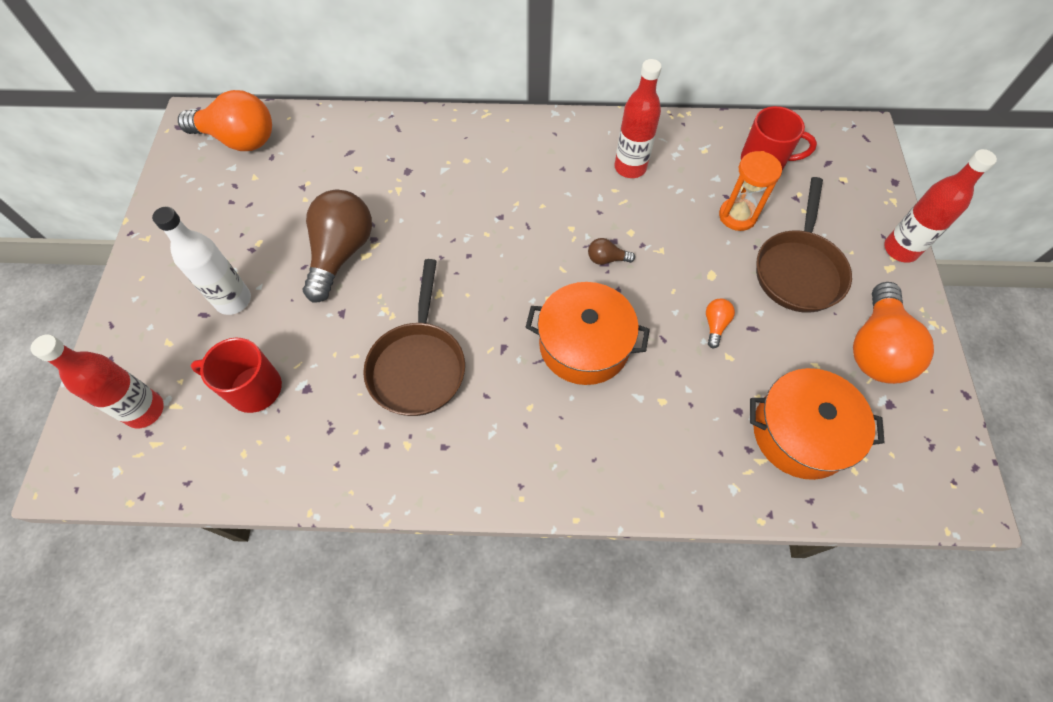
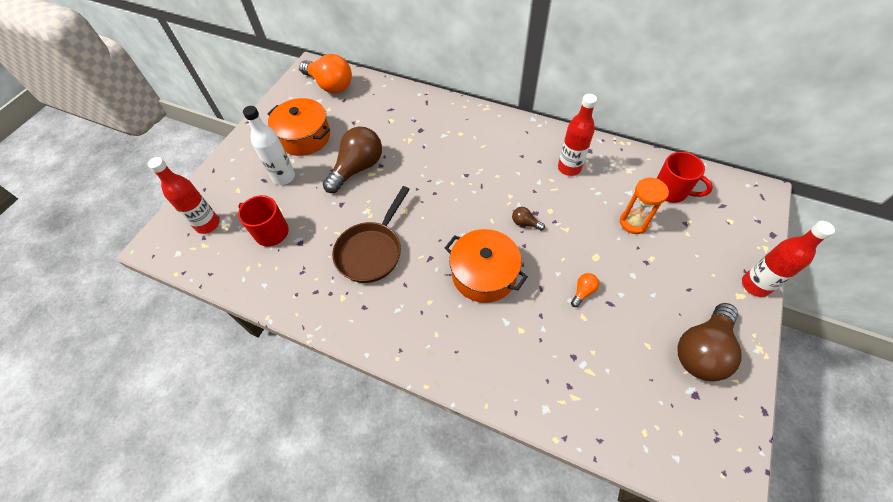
camera: 25 degrees right, 5 degrees down
orange pot [750,368,885,480] -> orange pot moved to [267,98,330,156]
brown pan [756,177,852,313] -> none
orange light bulb [853,282,934,384] -> brown light bulb [677,303,742,382]

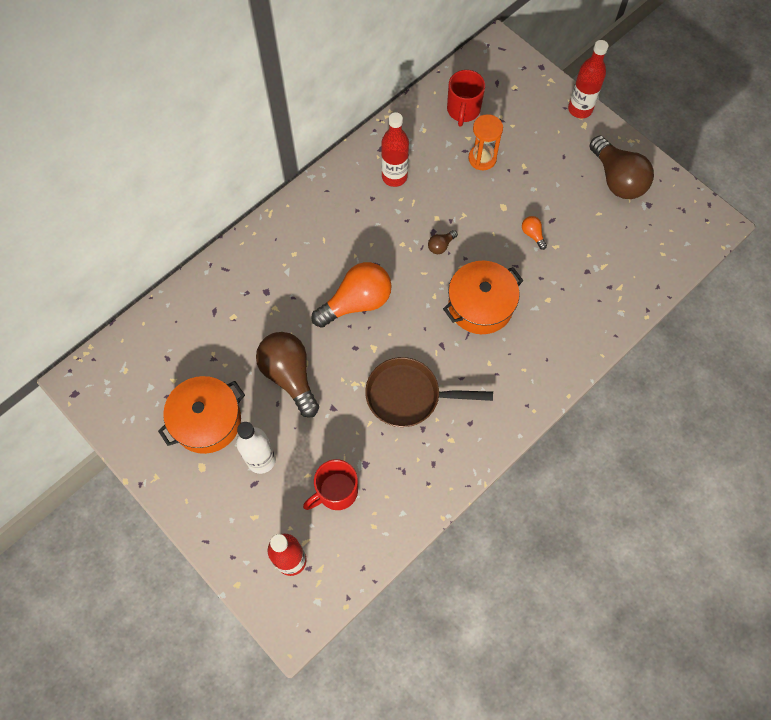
camera: 70 degrees left, 10 degrees up
orange light bulb [300,54,352,93] -> orange light bulb moved to [311,262,392,328]
brown pan [332,186,410,283] -> brown pan turned 135 degrees clockwise [365,357,493,427]
red mug [656,152,713,203] -> red mug turned 135 degrees clockwise [447,70,485,127]

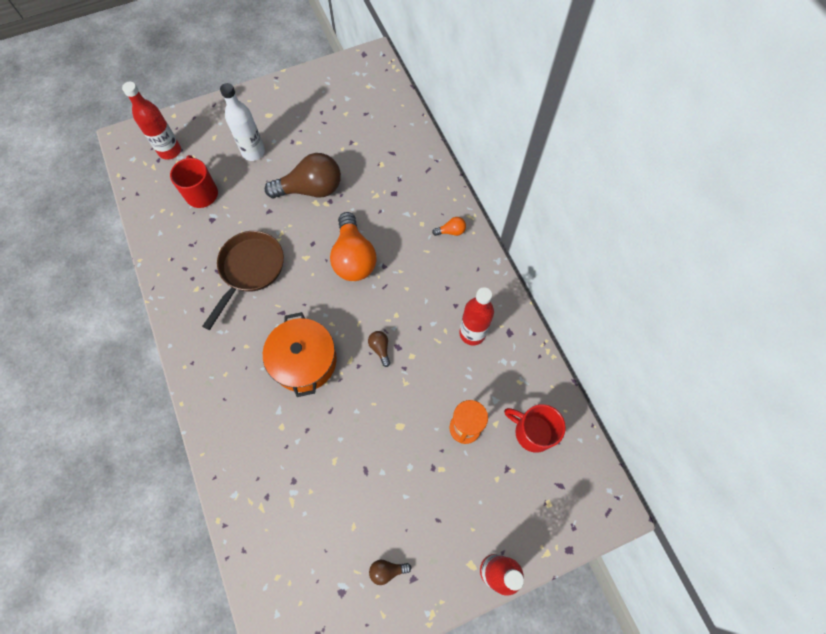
camera: 110 degrees right, 0 degrees up
orange pot [158,376,245,454] -> none
orange light bulb [522,216,547,250] -> orange light bulb moved to [432,217,466,236]
brown light bulb [589,135,654,199] -> brown light bulb [369,560,411,585], size x0.43

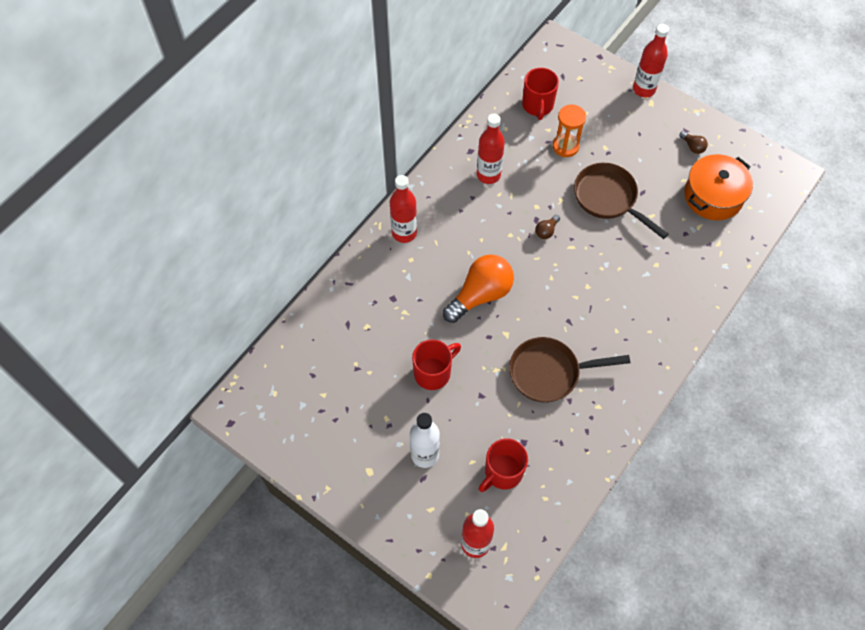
camera: 120 degrees left, 5 degrees down
orange pot [263,312,337,397] -> orange pot moved to [684,154,753,220]
brown light bulb [265,153,341,198] -> red mug [412,339,461,390]
orange light bulb [432,217,466,236] -> red bottle [390,175,417,243]
none -> brown pan [574,163,668,239]

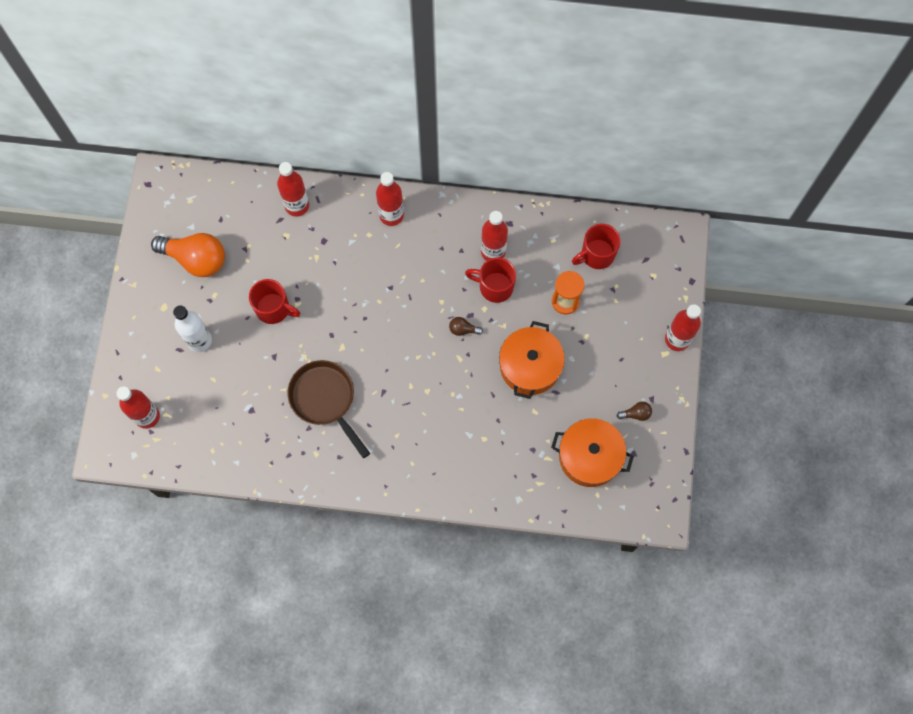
camera: 60 degrees right, 10 degrees up
orange light bulb [443,254,514,323] -> orange light bulb moved to [151,233,225,277]
red mug [479,438,528,492] -> red mug moved to [465,257,516,303]
brown pan [574,163,668,239] -> orange pot [499,321,565,399]
brown light bulb [679,131,708,154] -> brown light bulb turned 120 degrees counterclockwise [617,402,652,421]
none -> red bottle [277,162,309,216]

